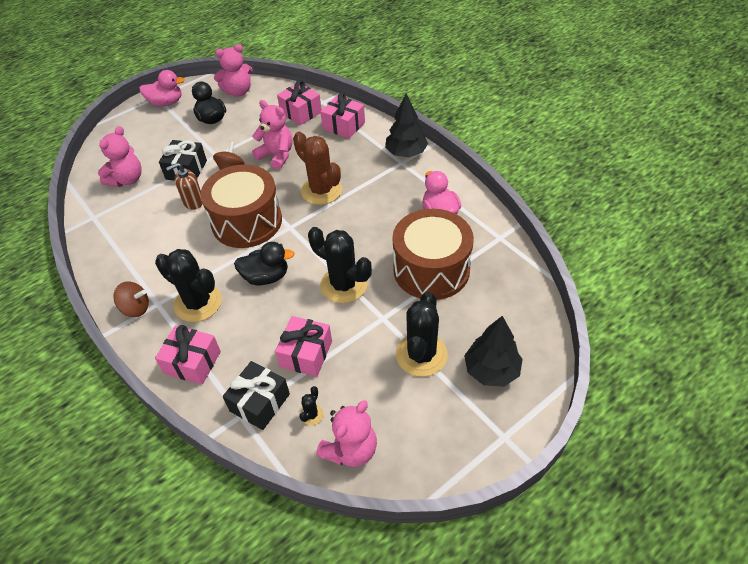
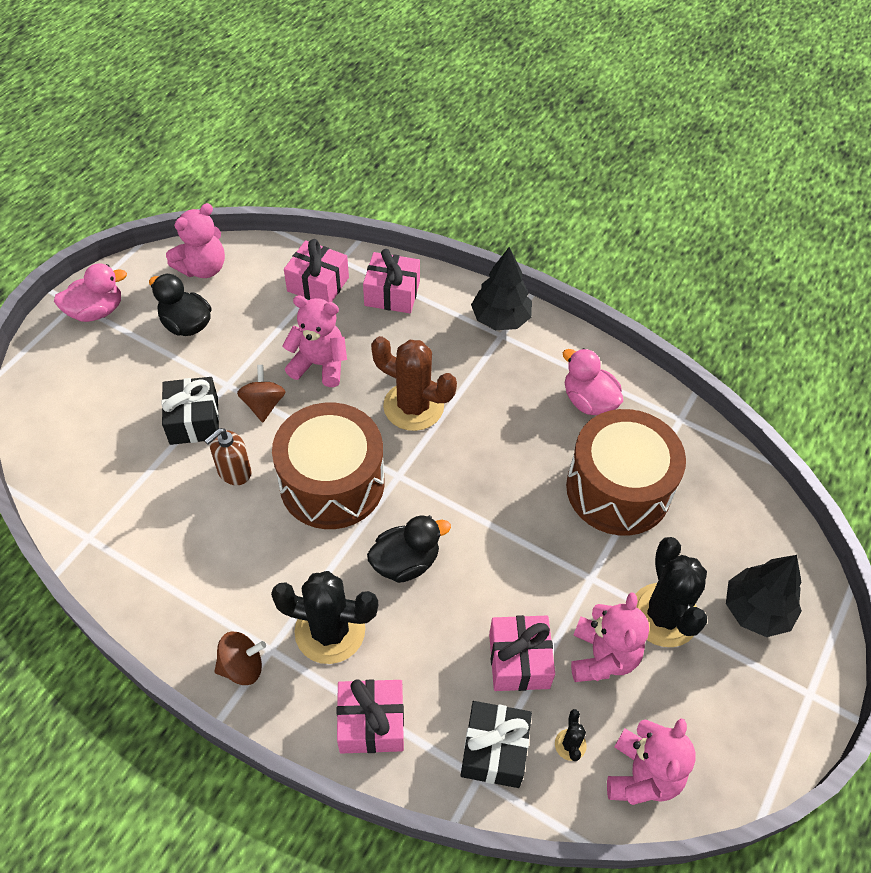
camera: 25 degrees left, 5 degrees up
pink teddy bear [98,126,142,187] -> pink teddy bear moved to [571,592,649,682]
black cactus [308,227,372,303] -> none

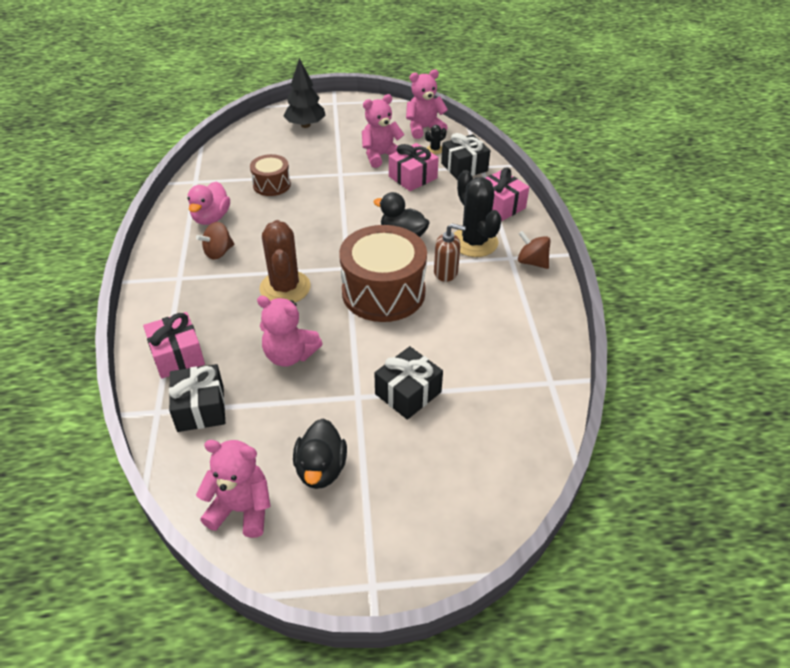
camera: 125 degrees left, 10 degrees down
pink duck [54,263,127,322] -> none
brown soap dispenser [205,428,252,485] -> brown soap dispenser moved to [434,224,466,282]
brown spinning top [237,365,286,422] -> brown spinning top moved to [196,222,234,260]
pink teddy bear [282,296,347,387] -> pink teddy bear turned 45 degrees counterclockwise [257,296,323,367]
pink gift [284,239,349,302] -> black gift [169,364,225,432]
black tree [471,247,532,330] -> none
brown drum [566,409,686,536] -> brown drum [250,154,291,196], size x0.53
black cactus [636,537,707,647] -> none

